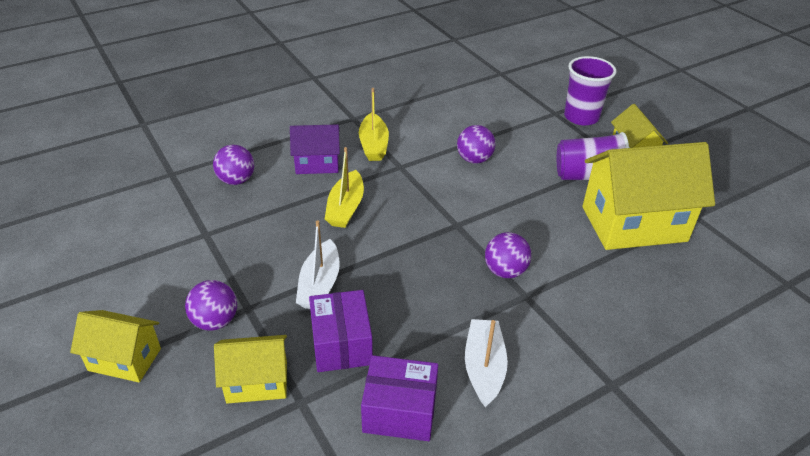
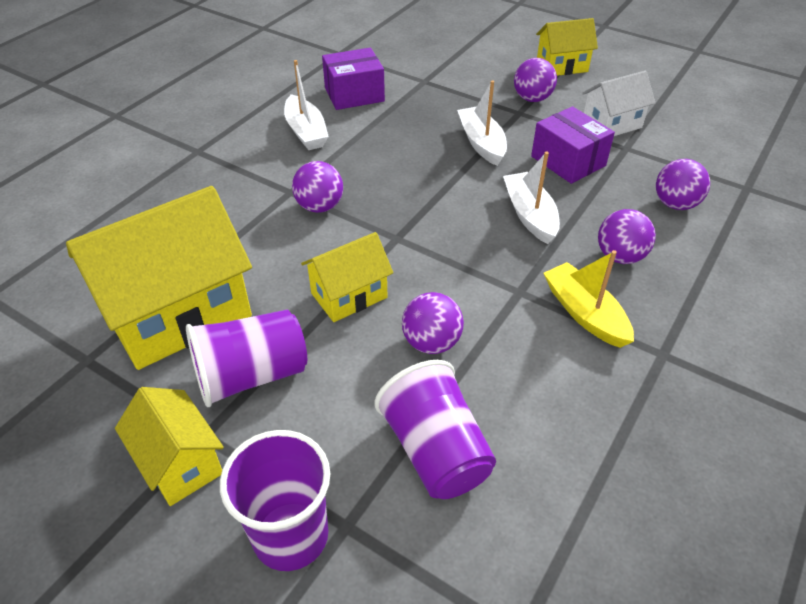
camera: 155 degrees right, 5 degrees up
yellow house [214,335,287,404] -> yellow house moved to [301,232,393,322]
purple house [290,124,340,174] -> purple ball [598,209,656,264]
purple box [309,290,373,372] -> purple box moved to [531,106,615,184]
yellow boat [325,147,364,228] -> white boat [503,152,560,244]
none -> purple cup [375,360,496,499]
none -> white house [582,71,655,136]

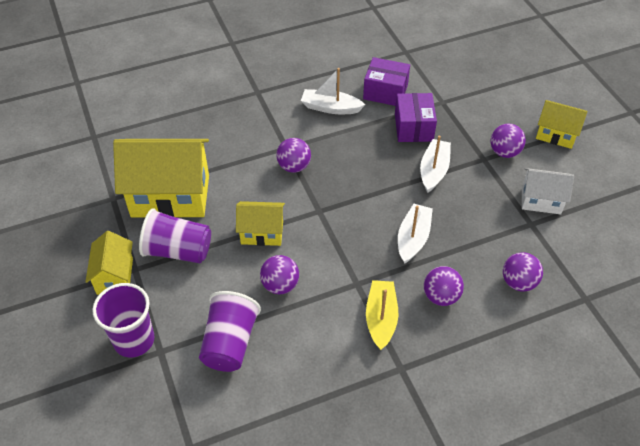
camera: 35 degrees right, 5 degrees up
white boat [284,60,329,150] -> white boat turned 90 degrees clockwise [301,68,365,114]
purple box [531,106,615,184] -> purple box moved to [395,93,437,142]

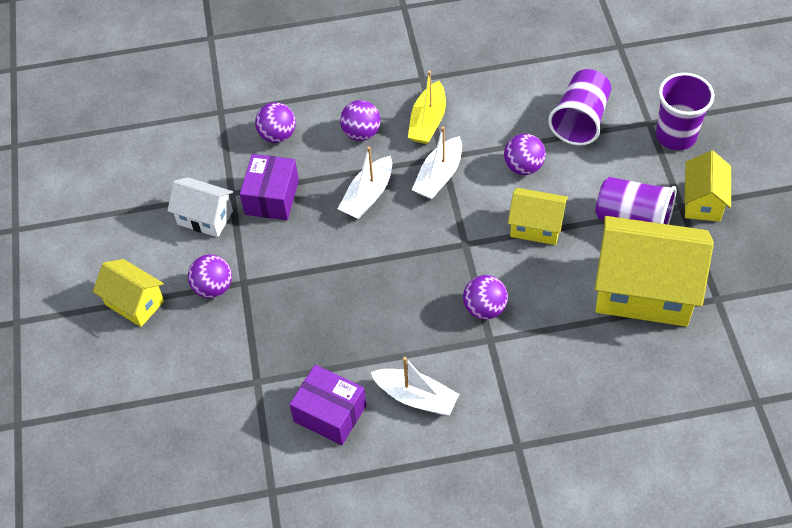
camera: 165 degrees left, 5 degrees up
purple box [395,93,437,142] -> purple box moved to [240,154,299,220]
white boat [420,136,451,193] -> white boat moved to [412,127,462,200]

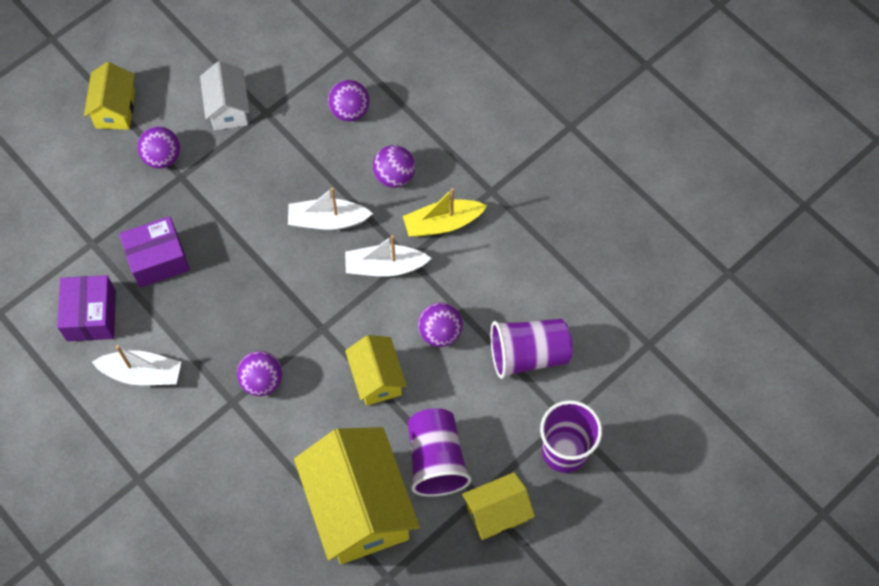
camera: 55 degrees right, 10 degrees up
purple box [240,154,299,220] -> purple box moved to [119,216,190,288]
white boat [370,357,459,415] -> white boat turned 75 degrees counterclockwise [92,345,181,385]

